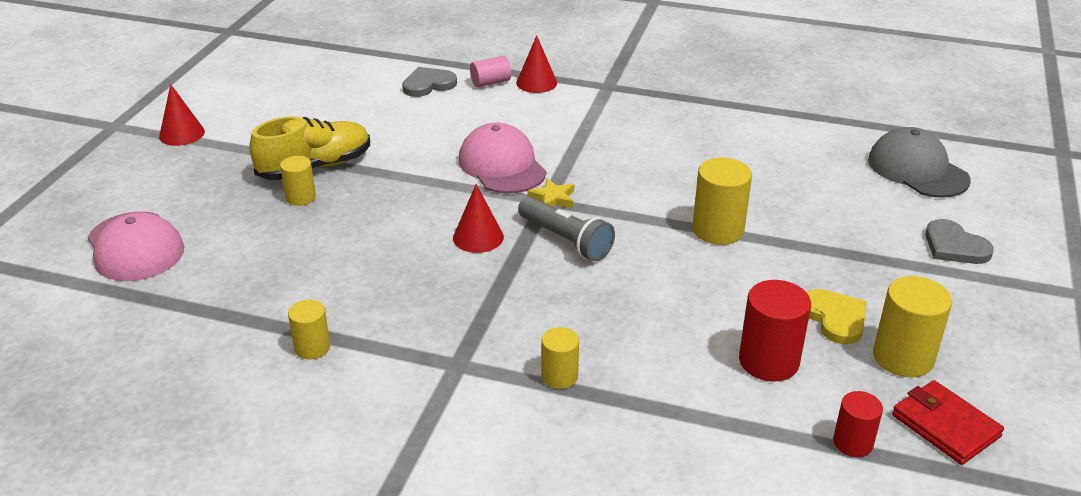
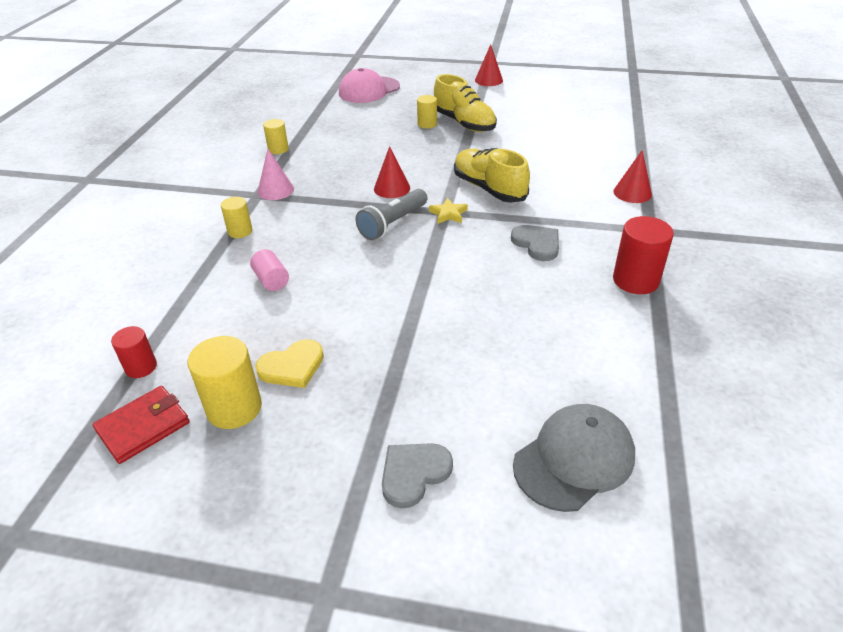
camera: 85 degrees right, 5 degrees up
grey heart [402,67,457,97] -> grey heart moved to [511,225,559,261]
pink cap [459,123,546,193] -> yellow shoe [454,148,530,203]
pink cylinder [470,56,511,87] -> pink cylinder moved to [250,249,289,291]
yellow cylinder [693,157,752,245] -> none
red cylinder [739,280,811,381] -> red cylinder moved to [613,216,674,294]
none -> pink cone [258,149,294,200]

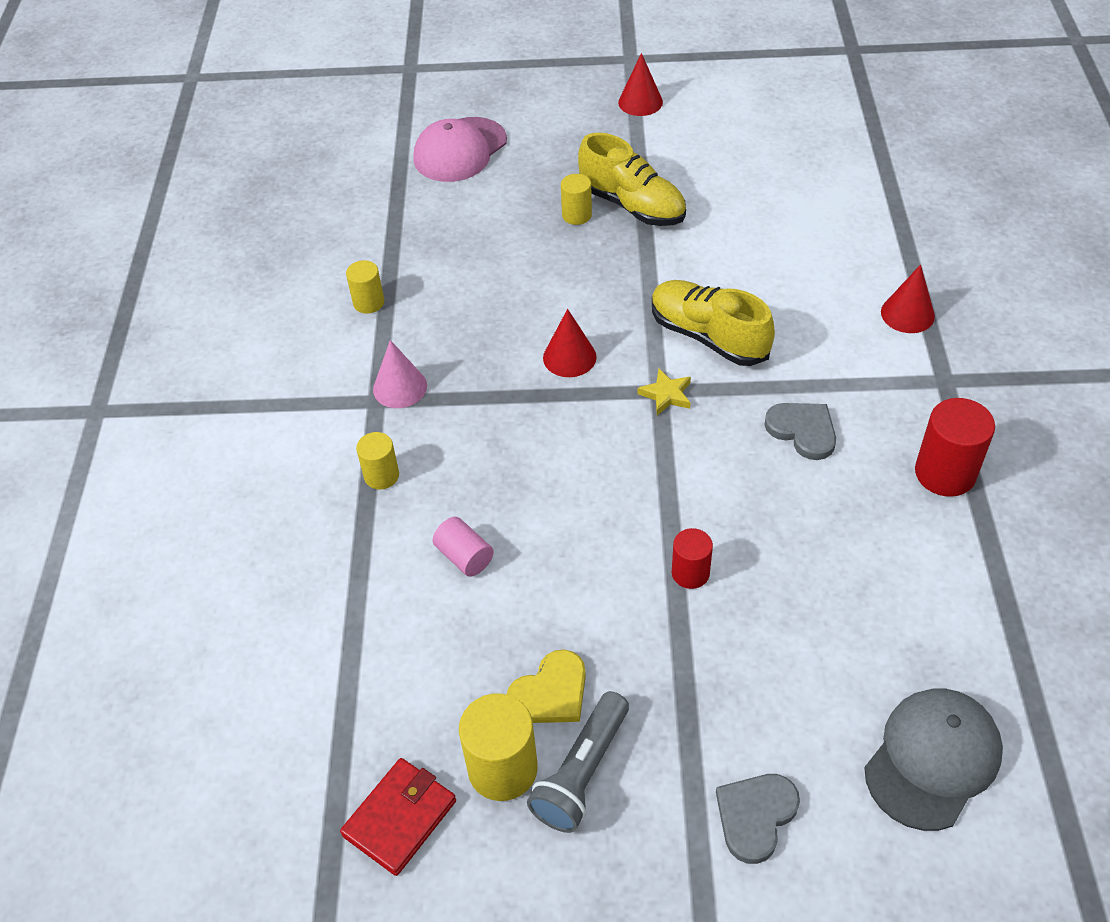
camera: 10 degrees left, 10 degrees up
red cylinder [111,326,157,378] -> red cylinder moved to [672,528,713,589]
grey flashlight [355,189,428,240] -> grey flashlight moved to [527,691,629,833]

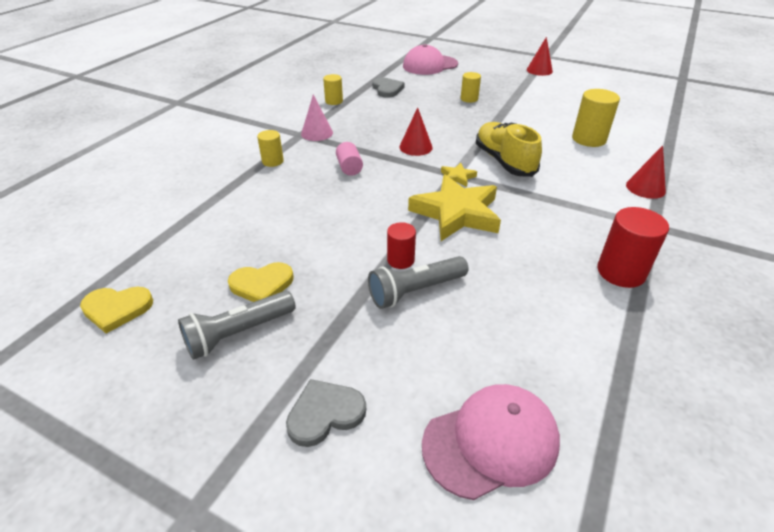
camera: 25 degrees right, 10 degrees down
red wallet [340,758,456,876] -> yellow heart [80,287,153,333]
pink cylinder [432,517,494,577] -> pink cylinder moved to [336,142,363,176]
yellow cylinder [459,693,538,801] -> yellow cylinder moved to [572,89,620,147]
yellow shoe [578,133,686,226] -> none
grey heart [764,403,836,460] -> grey heart moved to [372,77,404,98]
grey cap [864,689,1003,831] -> pink cap [422,384,560,500]
none -> grey flashlight [368,256,468,309]
none -> yellow star [408,174,501,241]

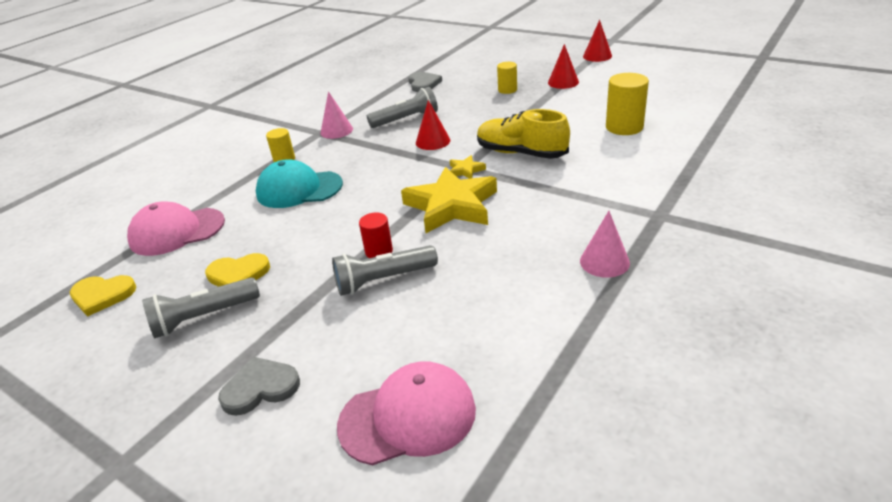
camera: 10 degrees right, 5 degrees down
yellow cylinder [323,74,343,105] -> none
pink cylinder [336,142,363,176] -> none
pink cap [403,44,458,75] -> pink cap moved to [127,201,225,256]
yellow shoe [476,122,542,177] -> yellow shoe turned 45 degrees counterclockwise [477,109,570,159]
red cylinder [597,207,669,288] -> pink cone [580,211,630,278]
red cone [626,145,666,199] -> red cone moved to [548,44,579,89]
none -> turquoise cap [256,159,343,208]
none -> grey flashlight [367,87,438,128]

